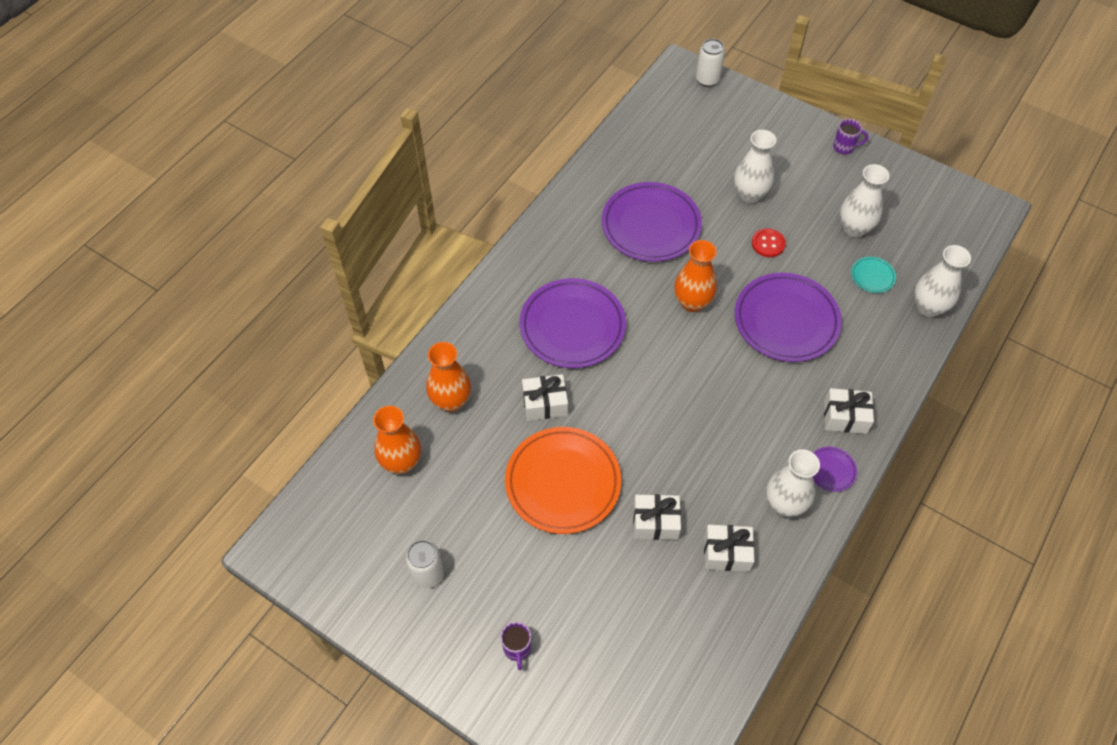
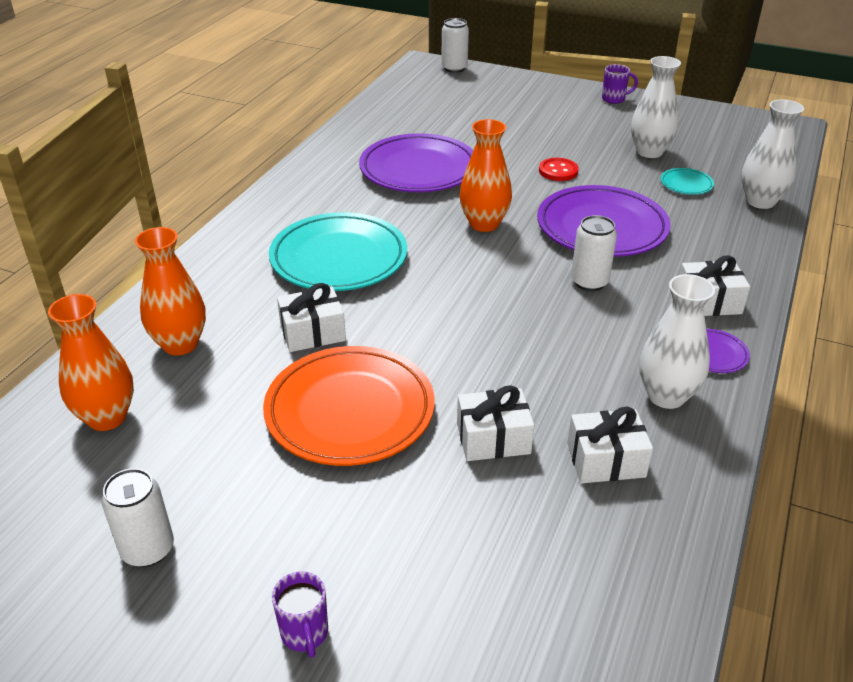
camera: 10 degrees left, 20 degrees down
purple plate [520,278,626,368] -> turquoise plate [269,212,407,291]
white vase [734,130,776,203] -> none
none -> white can [571,215,617,291]

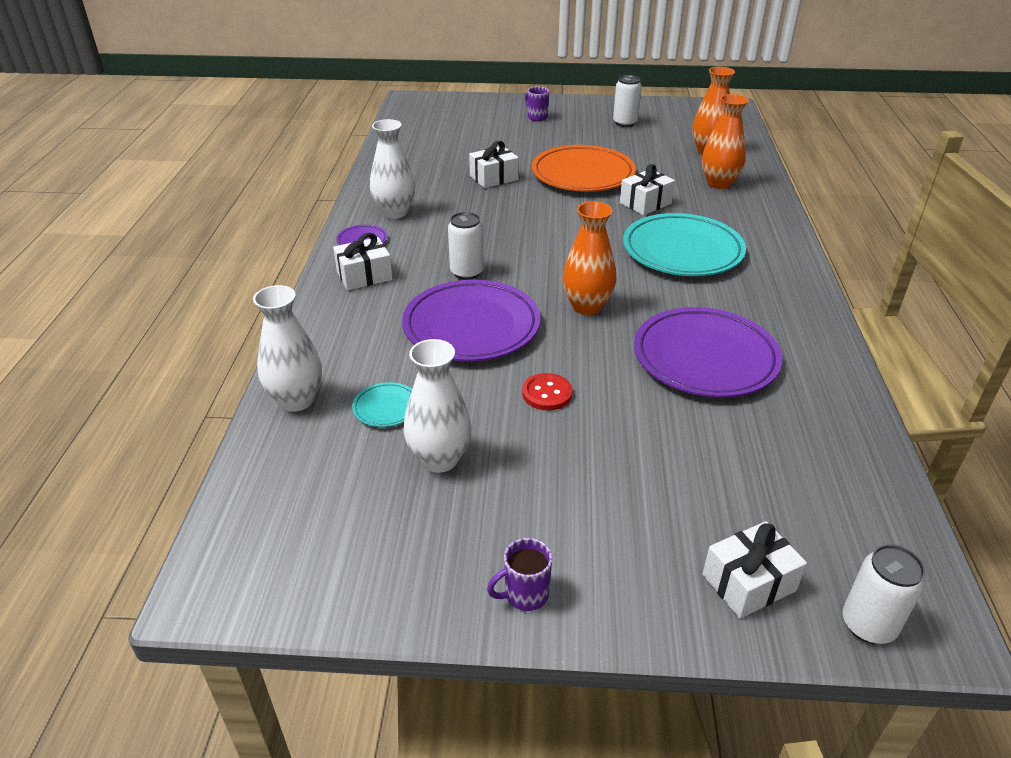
camera: 160 degrees right, 0 degrees up
white gift [567,407,653,483] -> white gift moved to [703,521,807,618]

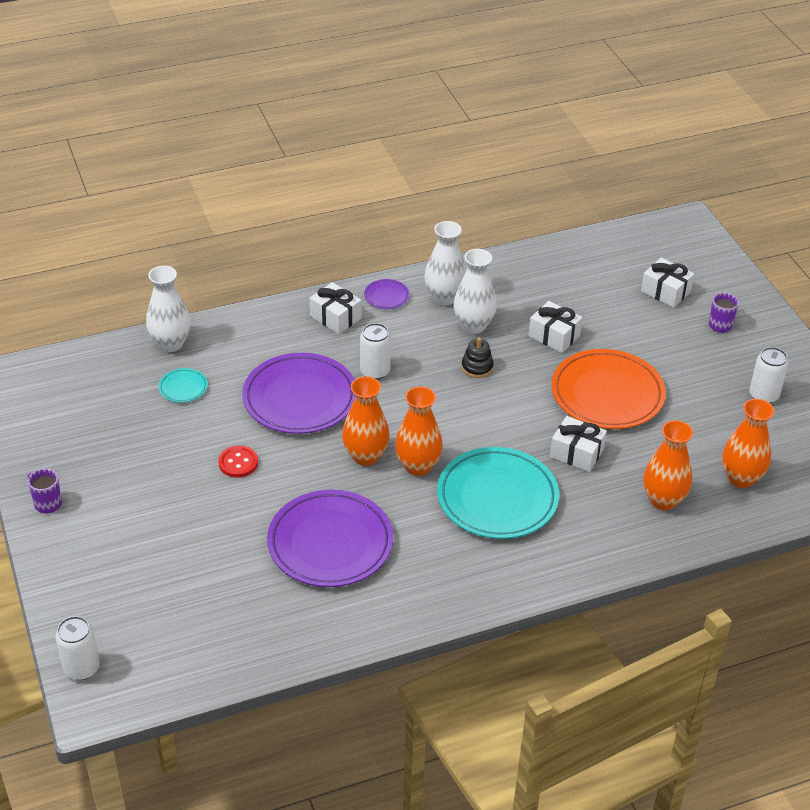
camera: 65 degrees right, 5 degrees up
white vase [403,339,472,473] -> white vase moved to [453,249,497,334]
white gift [703,521,807,618] -> white gift moved to [641,258,694,308]
none -> orange vase [395,386,443,476]
none -> black stacking toy [461,338,494,378]

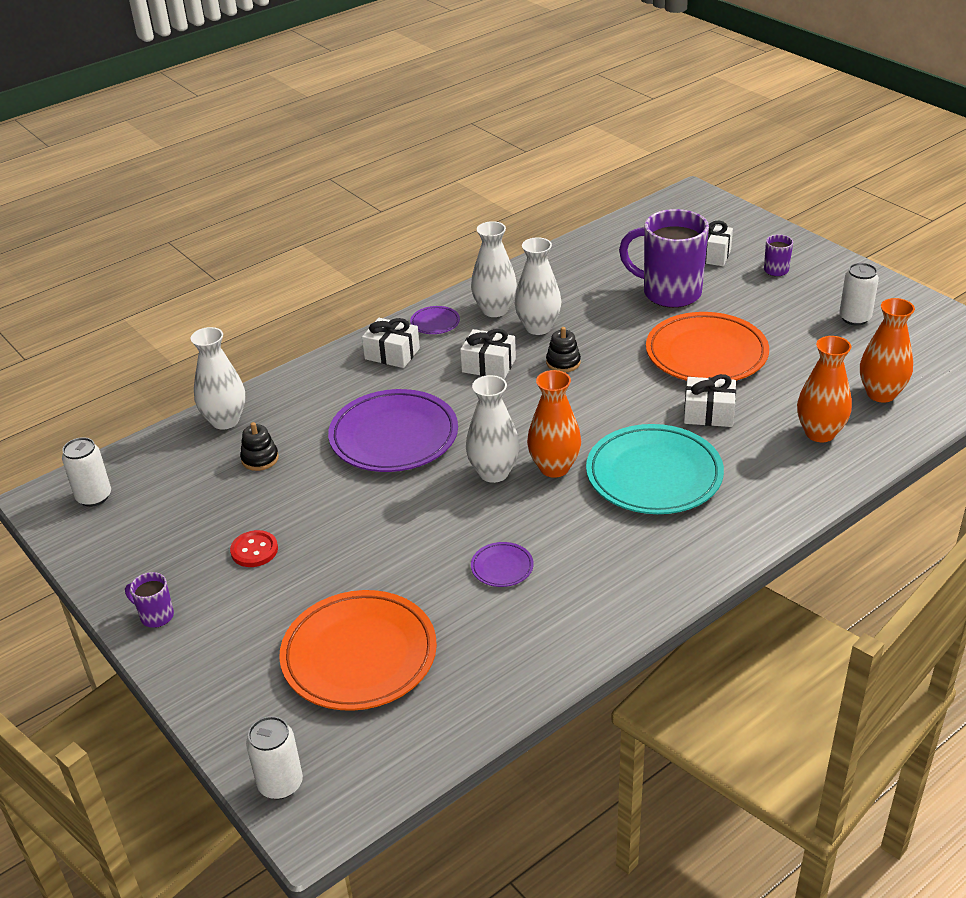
camera: 15 degrees left, 5 degrees down
turquoise plate [159,368,208,403] -> black stacking toy [240,422,279,471]
red button [219,446,258,478] -> red button moved to [230,530,278,567]
purple plate [267,490,393,587] -> purple plate [471,542,534,587], size x0.43
orange vase [342,376,390,466] -> white vase [466,375,520,483]
white can [360,323,391,380] -> white can moved to [62,437,111,507]
white gift [528,301,583,353] -> white gift moved to [460,329,516,379]
none -> orange plate [279,590,437,711]
none -> purple mug [619,209,709,308]

